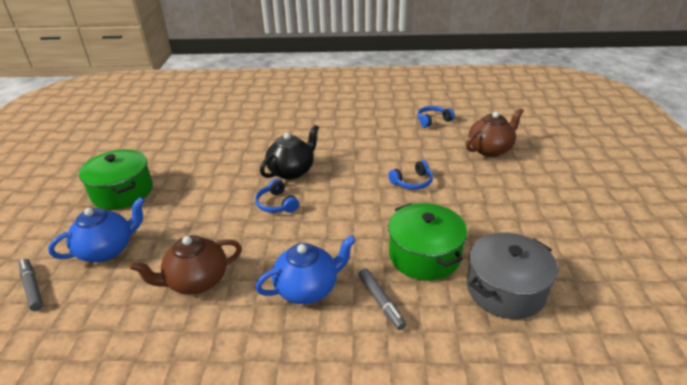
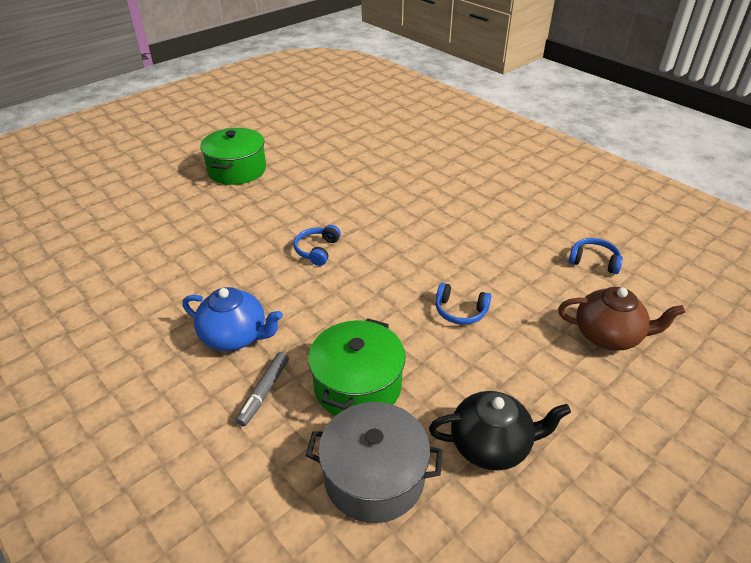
camera: 45 degrees right, 5 degrees up
grey marker [19,259,43,311] -> none
blue teapot [48,197,145,262] -> none
brown teapot [129,235,242,295] -> none
black teapot [260,125,319,180] -> black teapot moved to [429,391,571,471]

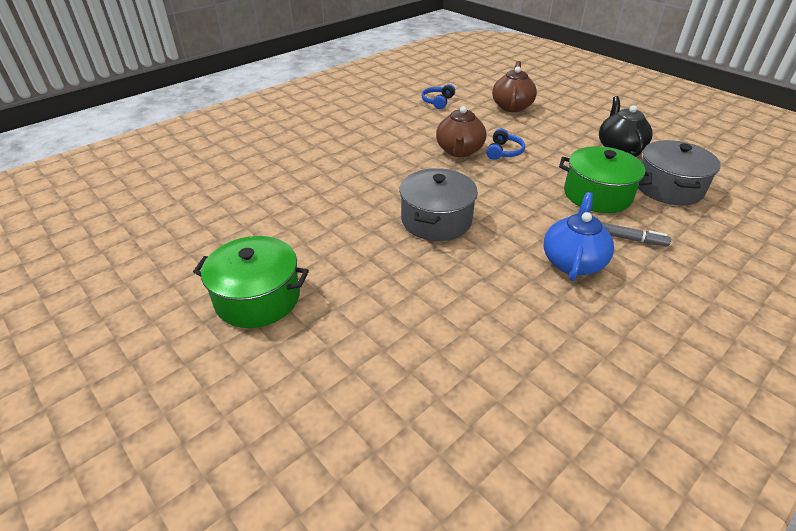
camera: 90 degrees left, 0 degrees up
blue headphones [294,225,341,266] -> grey pot [399,168,478,241]
none -> brown teapot [436,106,486,157]

